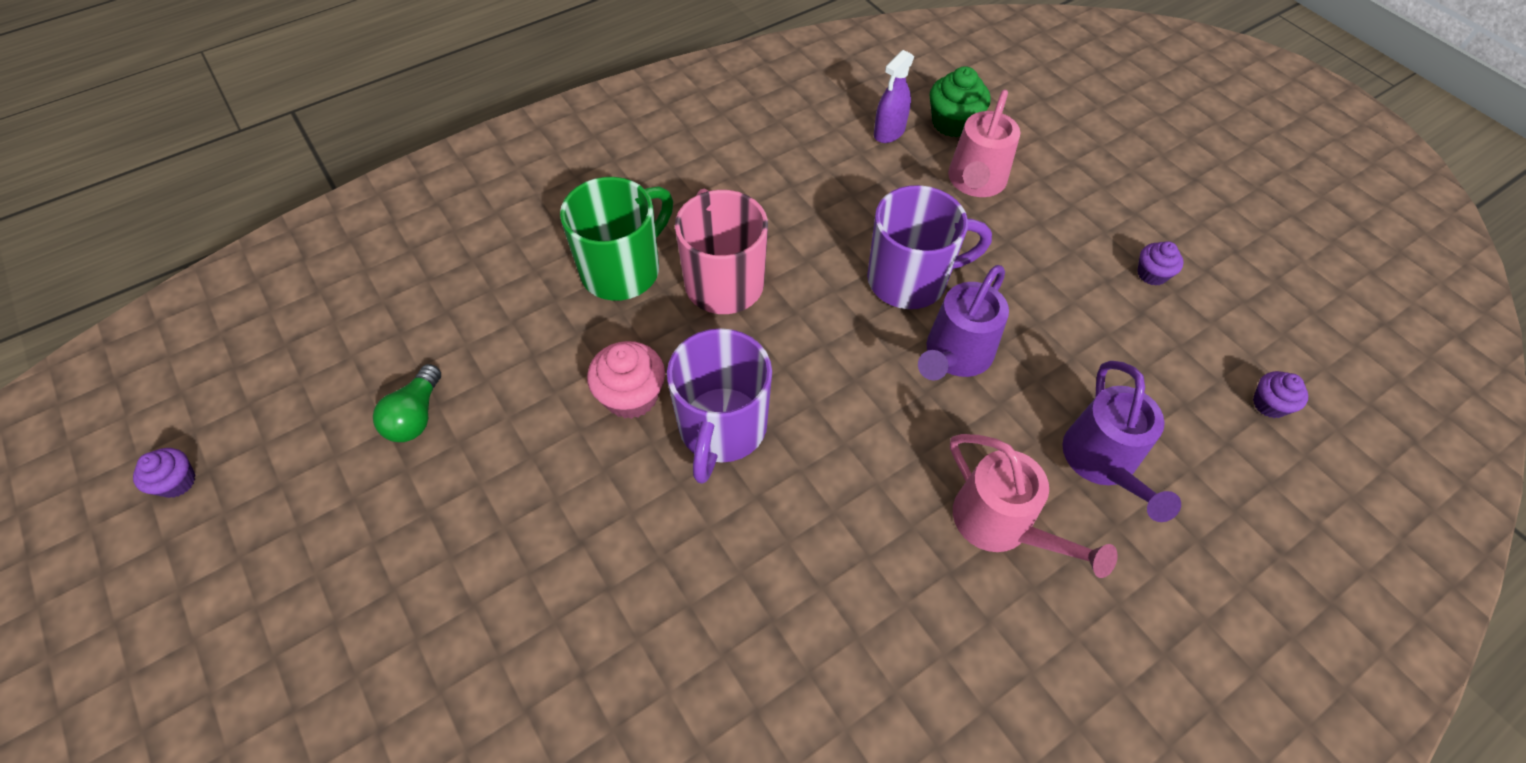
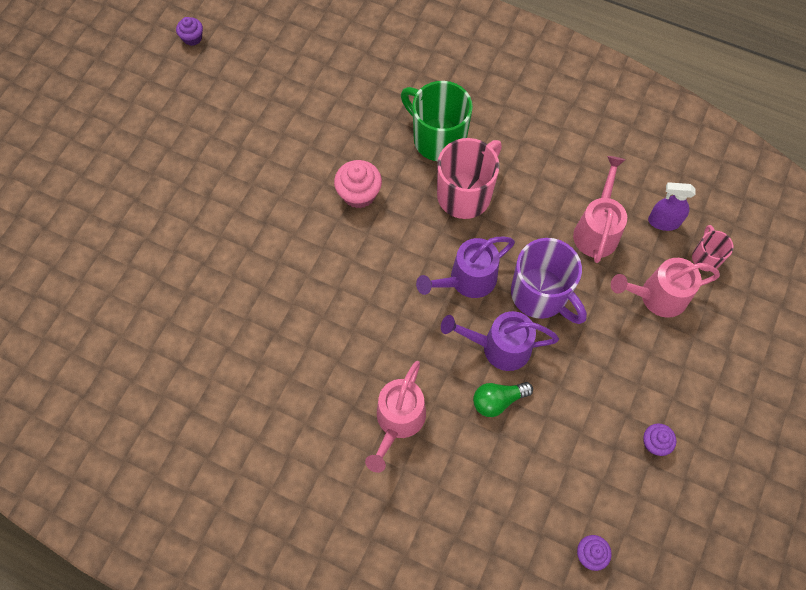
camera: 60 degrees right, 10 degrees up
green light bulb [373,364,441,442] -> green light bulb moved to [473,382,533,417]
green mug [560,177,673,301] -> green mug turned 150 degrees counterclockwise [401,81,473,161]
purple mug [667,328,772,484] -> none
green cupcake [929,66,991,137] -> pink mug [692,225,734,271]
purple watering can [1062,361,1181,522] -> purple watering can moved to [416,237,515,298]
none -> pink watering can [573,156,627,263]

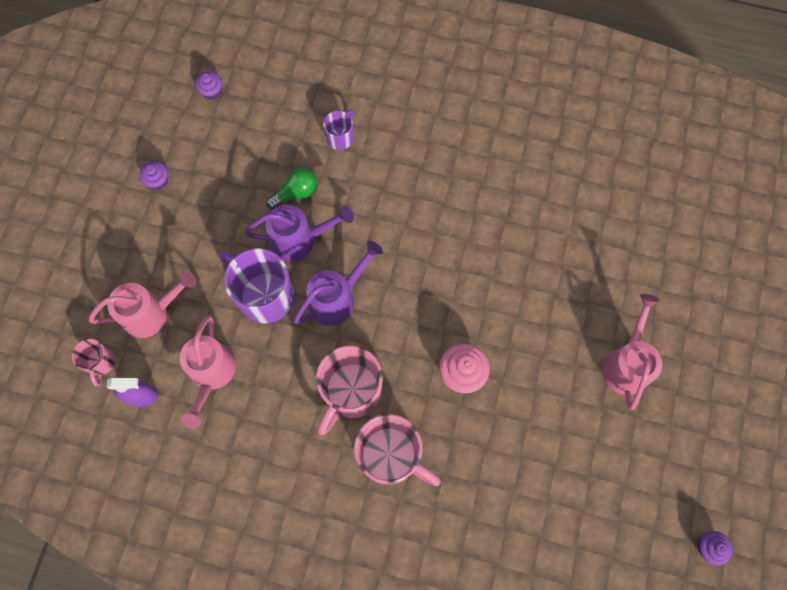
camera: 170 degrees right, 5 degrees up
pink watering can [365,361,426,473] -> pink watering can moved to [603,294,662,410]
green mug [401,81,473,161] -> pink mug [354,414,441,486]
none -> purple mug [323,109,354,150]

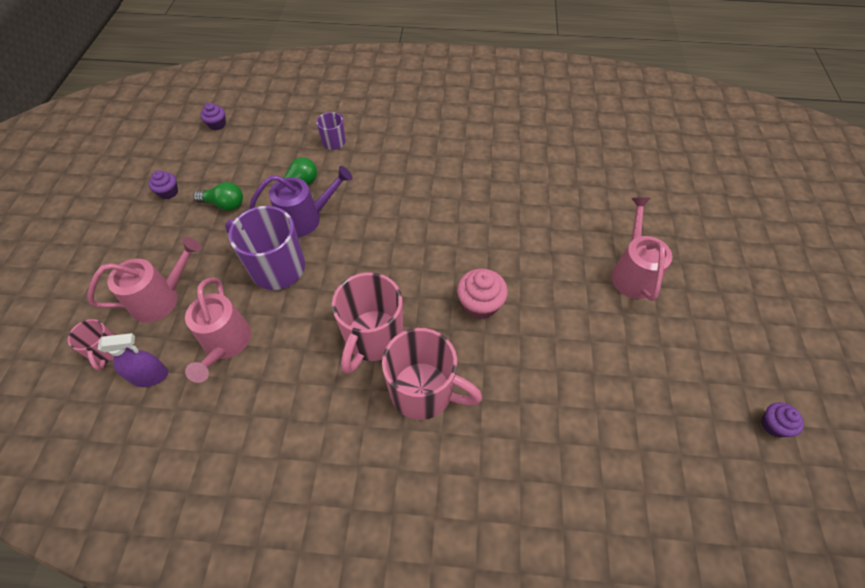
camera: 10 degrees left, 15 degrees down
purple watering can [293,241,383,326] -> none
none -> green light bulb [193,182,243,211]

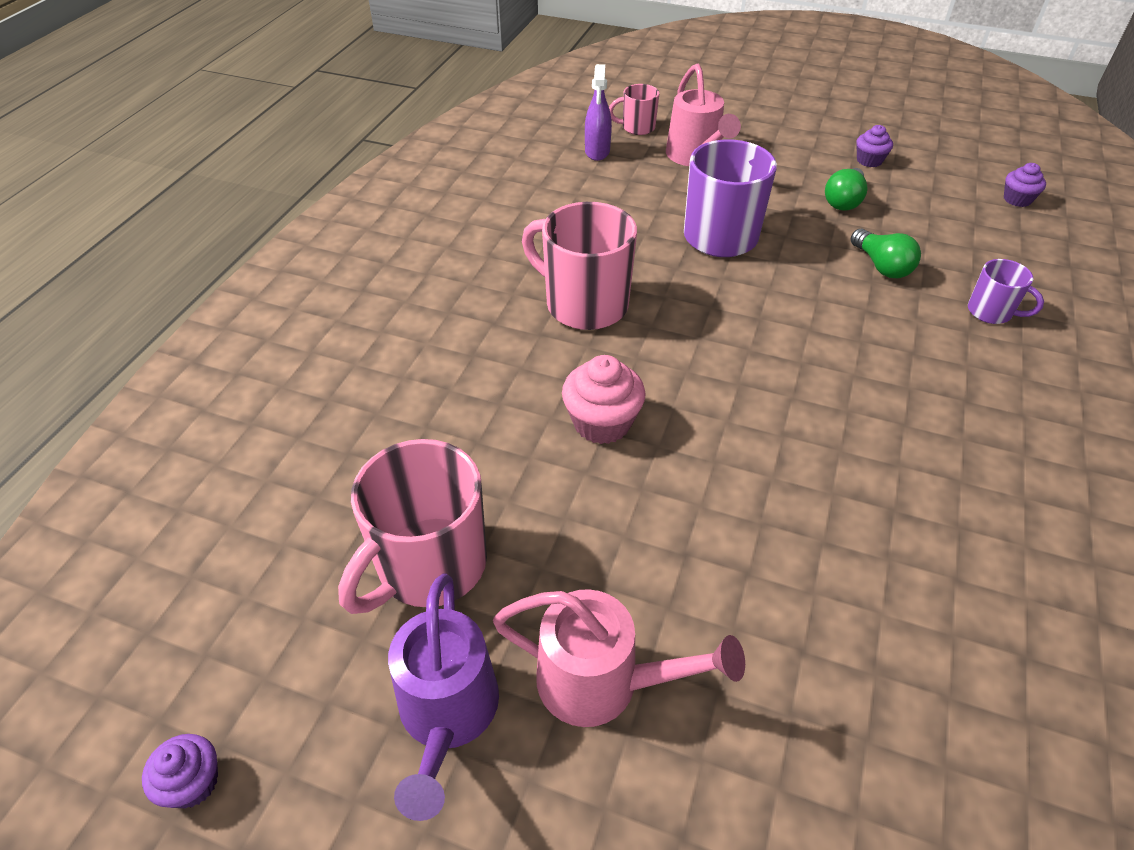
camera: 105 degrees right, 10 degrees down
pink watering can [185,277,251,383] -> none
purple watering can [249,166,353,237] -> purple watering can moved to [388,574,499,821]
pink mug [382,328,482,420] -> pink mug moved to [338,439,487,614]

